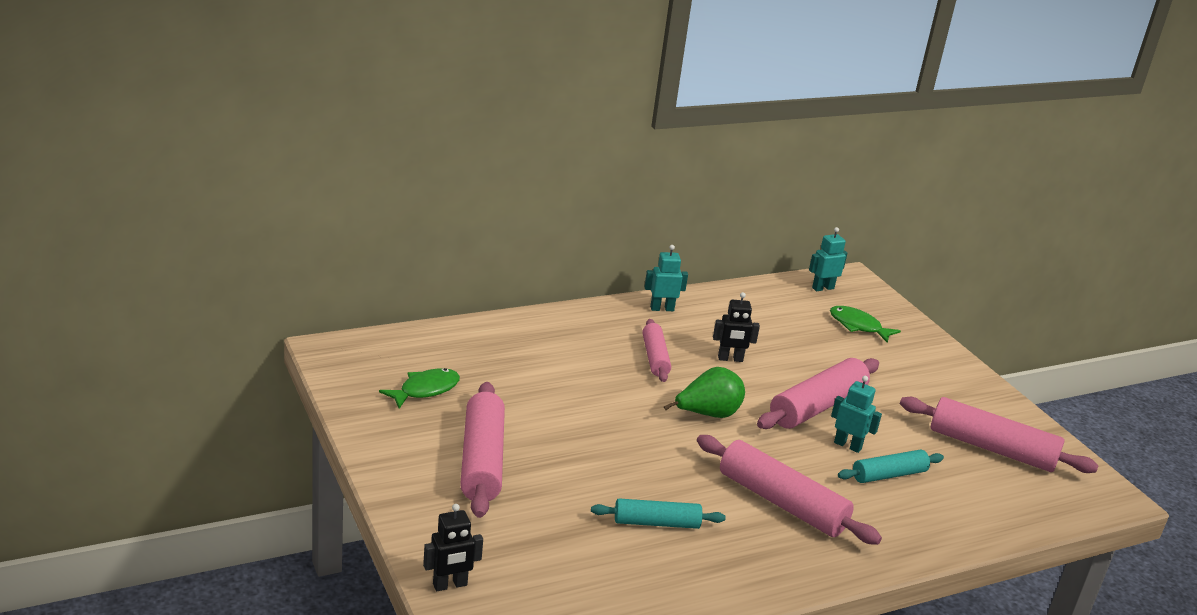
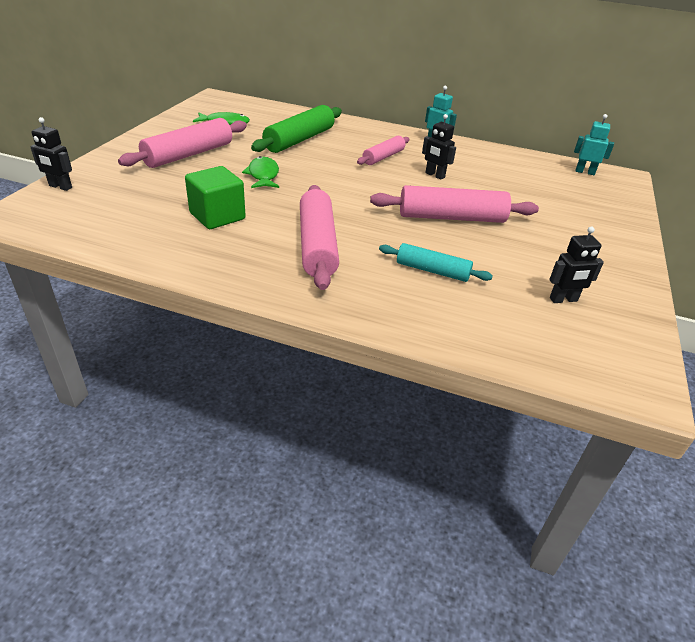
camera: 45 degrees right, 10 degrees up
turquoise rolling pin [591,499,726,529] -> green cube [185,166,246,229]
green pear [664,367,745,418] -> none
green fish [830,306,901,343] -> green fish moved to [242,156,279,188]
turquoise robot [831,376,882,453] -> none
pink rolling pin [900,397,1099,473] -> black robot [549,227,604,303]
none -> green rolling pin [251,105,342,153]

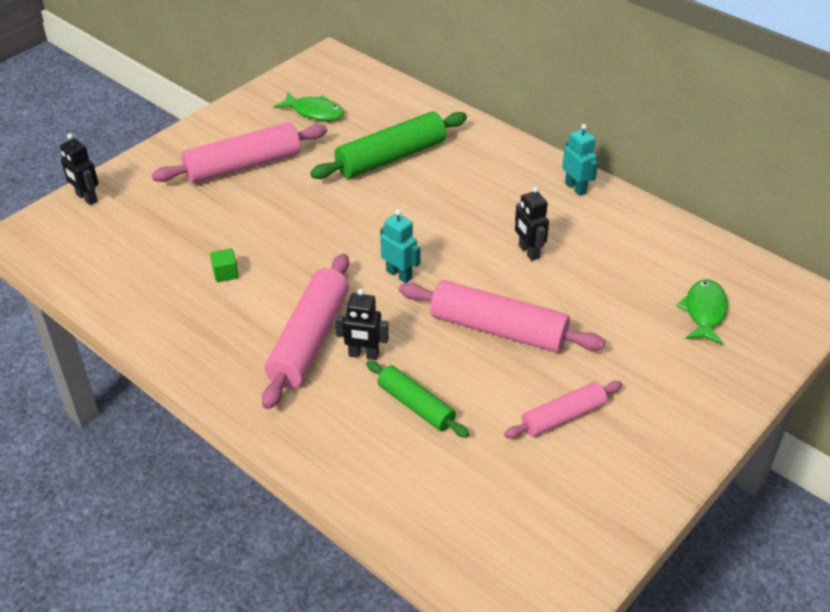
camera: 25 degrees right, 5 degrees up
green cube [185,166,246,229] -> green cube [210,248,238,282], size x0.47
green fish [242,156,279,188] -> green fish moved to [676,279,728,345]
pink rolling pin [357,136,410,165] -> pink rolling pin moved to [504,381,622,438]
turquoise rolling pin [379,243,493,282] -> green rolling pin [366,360,469,438]
black robot [549,227,604,303] -> black robot moved to [335,288,389,360]
turquoise robot [574,114,614,175] -> turquoise robot moved to [380,209,420,283]

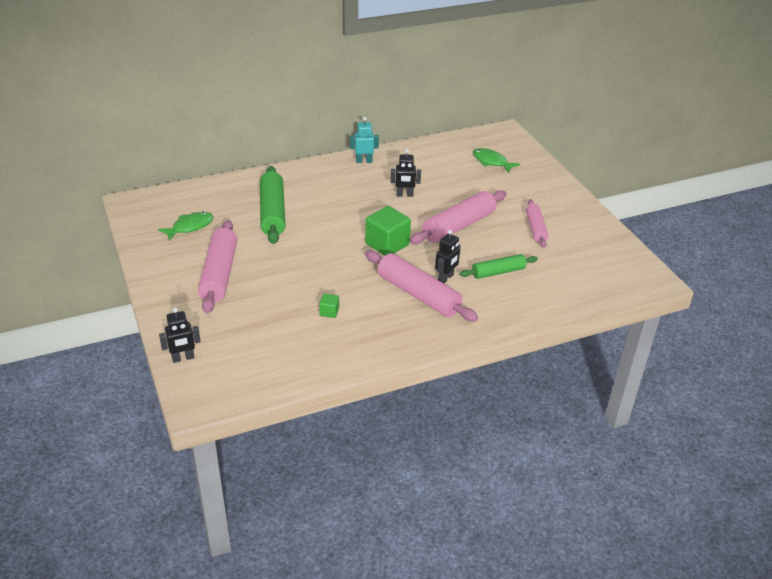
camera: 65 degrees left, 5 degrees down
turquoise robot [380,209,420,283] -> green cube [365,206,411,256]

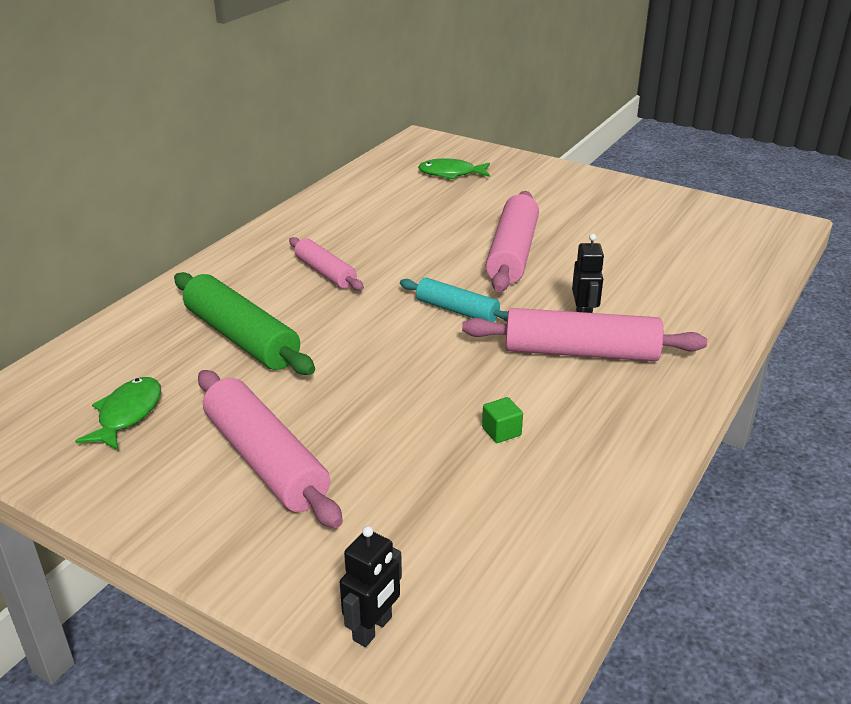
camera: 35 degrees left, 5 degrees down
turquoise robot [350,117,379,163] -> none
green cube [365,206,411,256] -> turquoise rolling pin [400,278,508,322]
black robot [390,149,421,197] -> none
green rolling pin [460,254,538,279] -> none
pink rolling pin [526,199,549,248] -> pink rolling pin moved to [289,237,364,291]

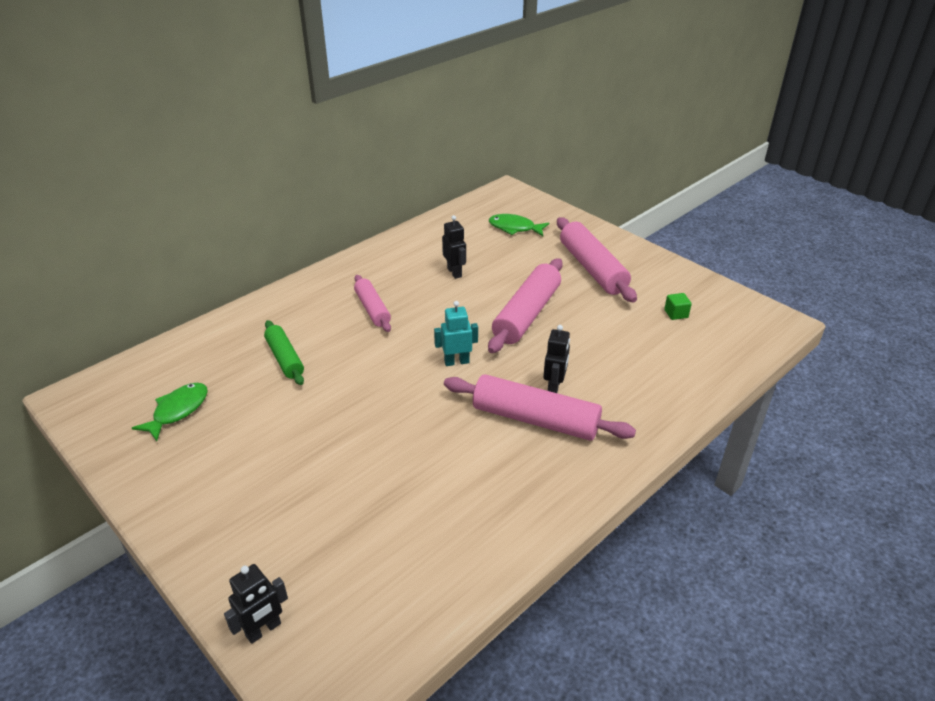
camera: 15 degrees right, 5 degrees up
green rolling pin [174,272,315,375] -> green rolling pin [264,320,304,385], size x0.60
pink rolling pin [198,370,343,528] -> pink rolling pin moved to [557,217,637,302]
turquoise rolling pin [400,278,508,322] -> turquoise robot [434,301,478,366]
green cube [482,397,523,443] -> green cube moved to [664,293,692,320]
none -> black robot [442,215,466,279]

